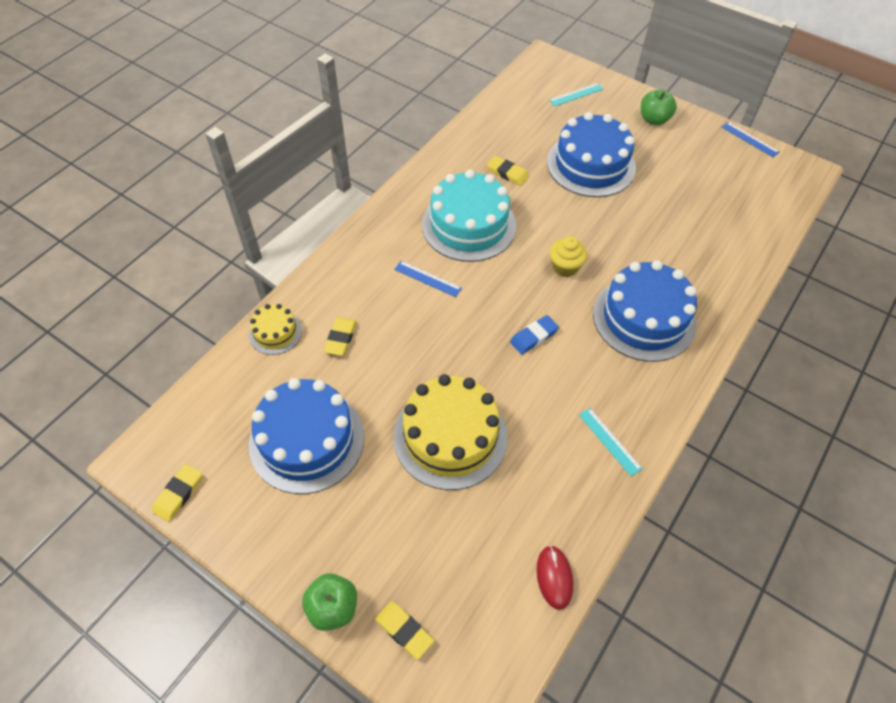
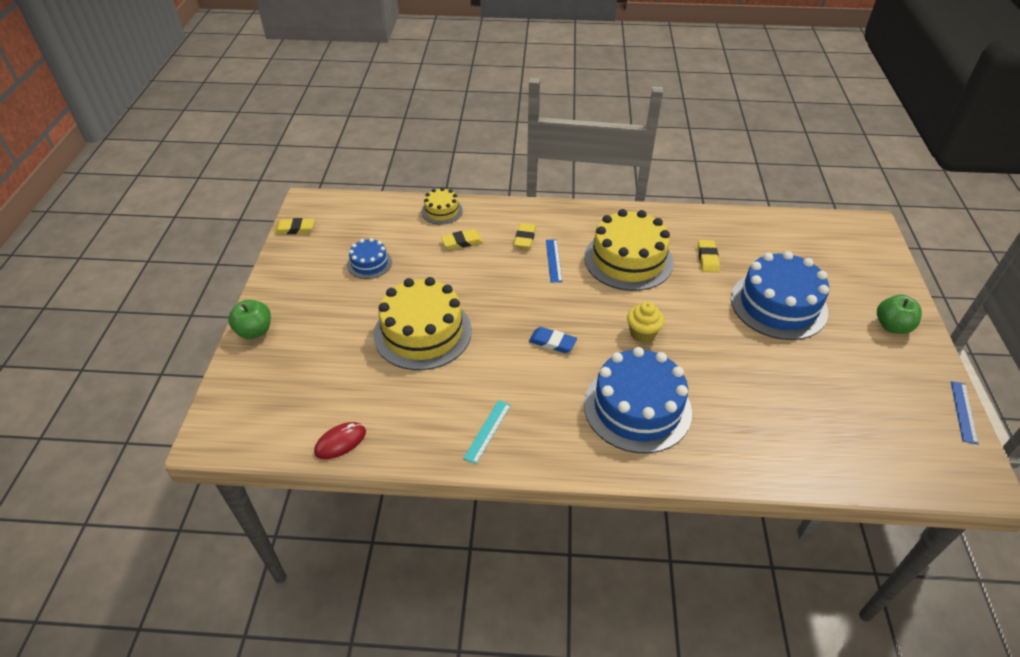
camera: 60 degrees right, 10 degrees down
blue cake [249,378,364,494] -> blue cake [347,238,392,279], size x0.50
yellow eraser [375,602,434,659] -> yellow eraser moved to [514,223,536,248]
turquoise cake [422,170,516,262] -> yellow cake [584,209,673,291]
turquoise ruler [549,83,604,106] -> none

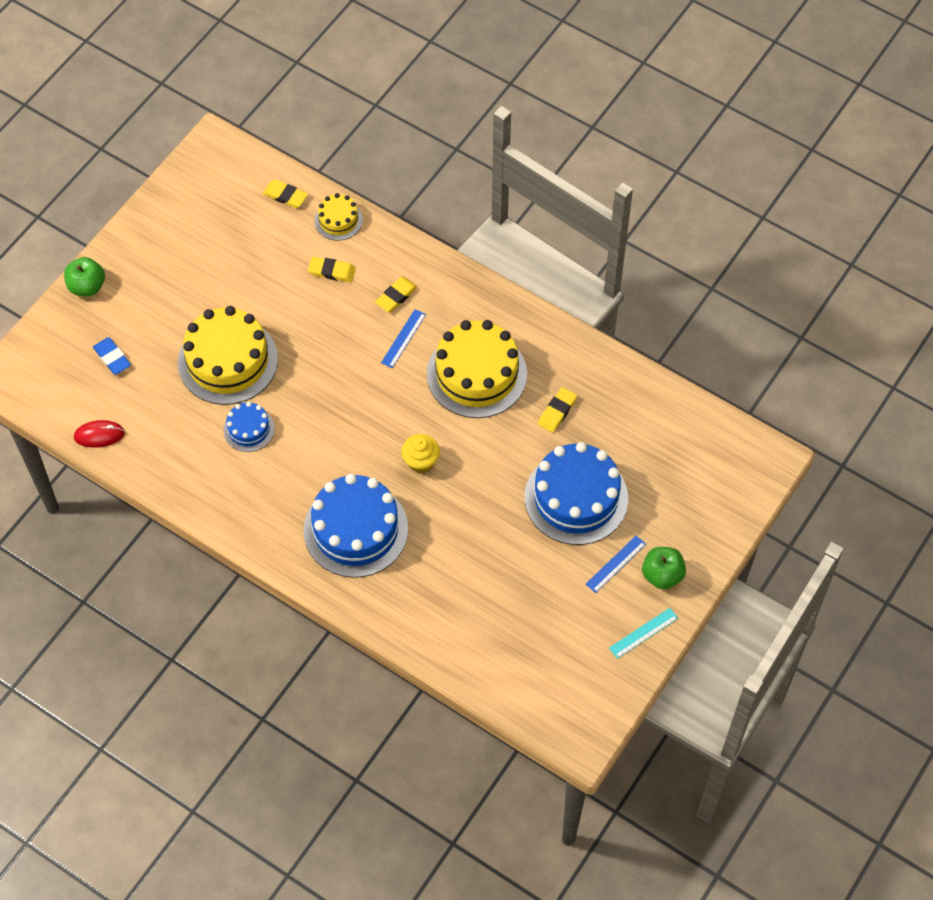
camera: 30 degrees right, 15 degrees up
yellow eraser [274,218,314,234] -> yellow eraser moved to [263,180,308,208]
blue cake [347,238,392,279] -> blue cake moved to [223,402,274,452]
turquoise ruler [463,400,511,464] -> turquoise ruler moved to [609,608,678,659]
blue eraser [529,327,577,353] -> blue eraser moved to [93,338,131,375]
blue ruler [951,381,979,444] -> blue ruler moved to [586,536,646,593]

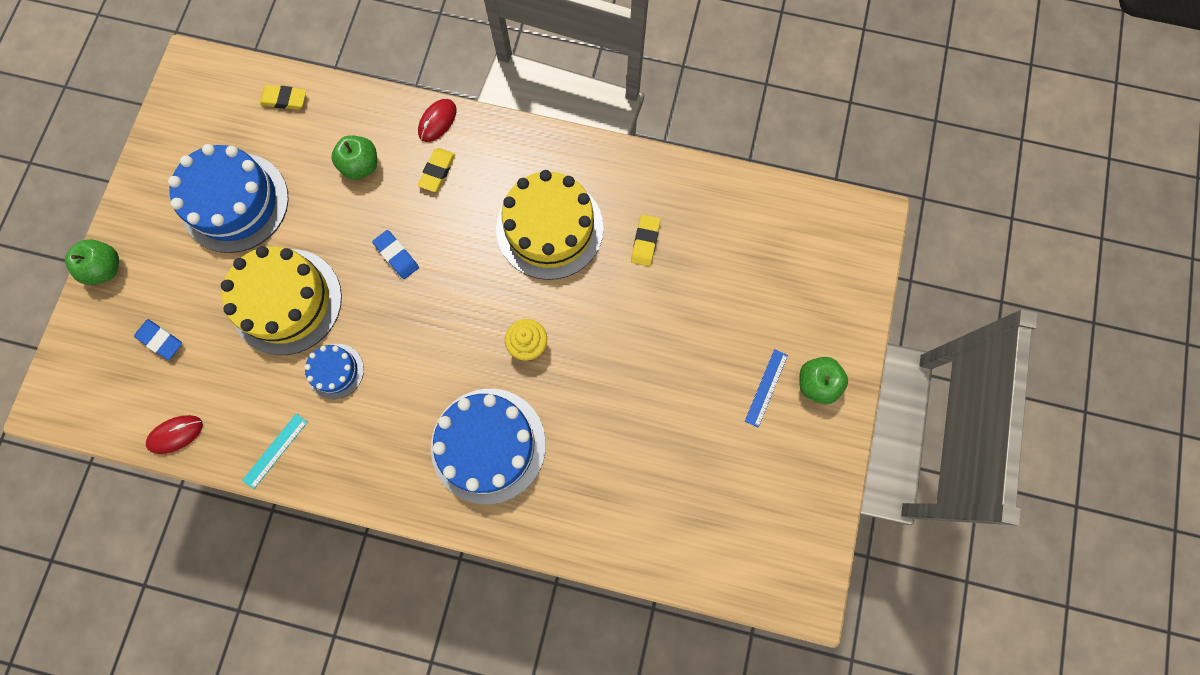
camera: 20 degrees left, 15 degrees up
yellow eraser [308,257,355,282] -> green apple [331,135,377,180]
yellow cake [315,193,363,241] -> none
blue ruler [381,309,426,368] -> none
blue cake [525,442,628,545] -> blue cake moved to [168,144,289,253]
turquoise ruler [609,608,678,659] -> turquoise ruler moved to [242,413,307,489]
none -> blue eraser [372,230,419,279]
none -> red mouse [418,99,456,142]

